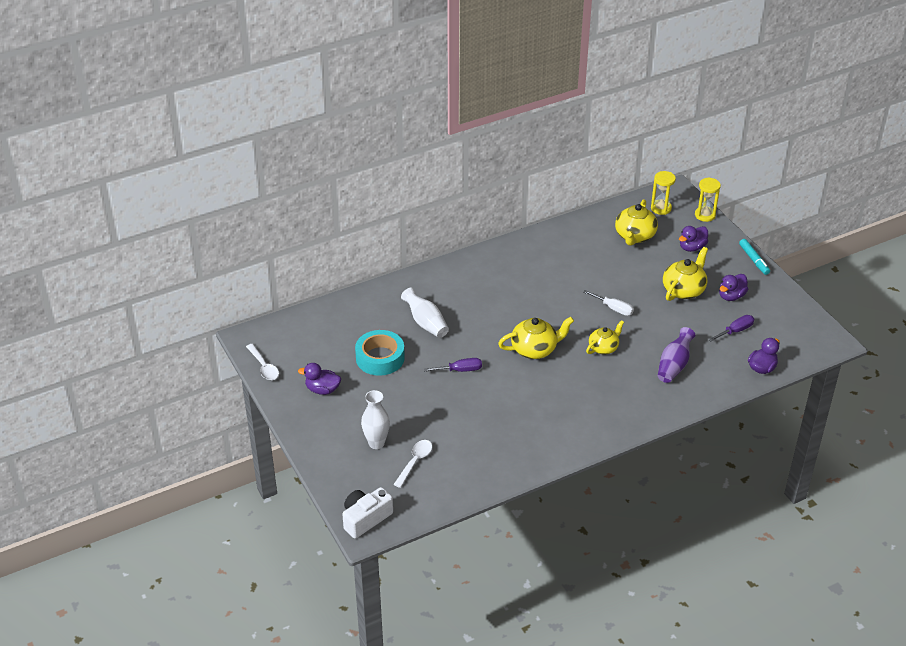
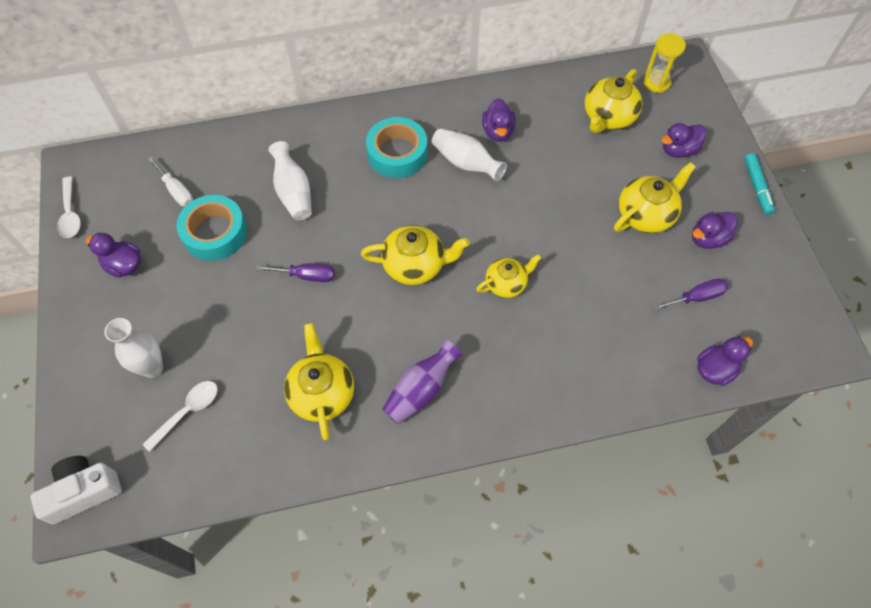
camera: 15 degrees right, 20 degrees up
white screwdriver [583,290,634,316] -> white screwdriver moved to [148,157,193,207]
purple vase [658,327,695,383] -> purple vase moved to [382,340,463,424]
yellow hourglass [695,177,721,222] -> none
none -> yellow teapot [284,323,354,440]
none -> turquoise tape [366,117,427,178]
none -> white vase [432,128,507,182]
none -> purple duck [482,98,516,142]

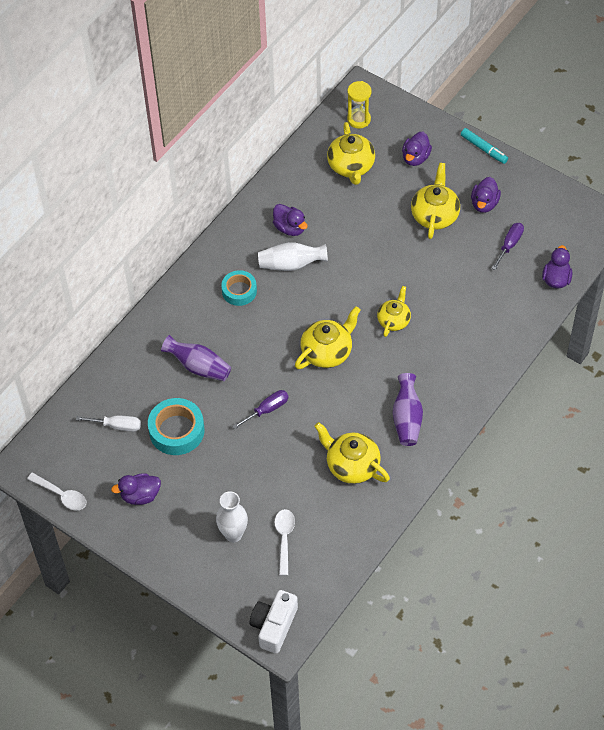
camera: 40 degrees left, 5 degrees down
white vase [268,141,312,220] -> purple vase [161,335,231,381]
turquoise tape [366,117,427,178] -> turquoise tape [221,270,257,306], size x0.66

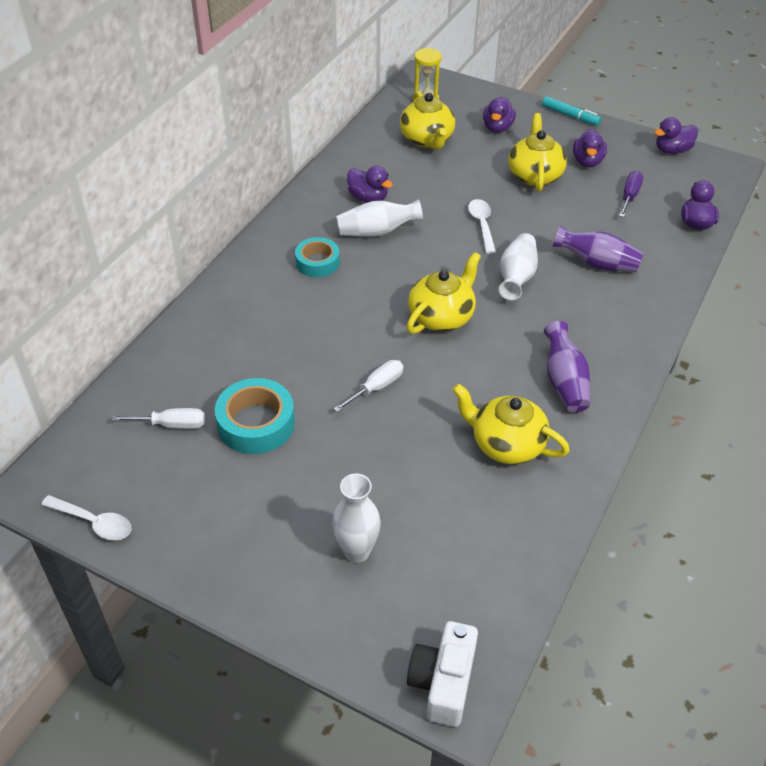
camera: 10 degrees left, 10 degrees down
purple duck [111,473,161,505] -> purple duck moved to [654,117,698,154]
purple vase [161,335,231,381] -> purple vase moved to [553,226,643,272]
purple screwdriver [232,390,289,429] -> white screwdriver [333,360,403,412]
white spoon [275,509,295,576] -> white spoon moved to [468,199,496,254]
yellow teapot [377,286,411,337] -> white vase [498,233,538,300]

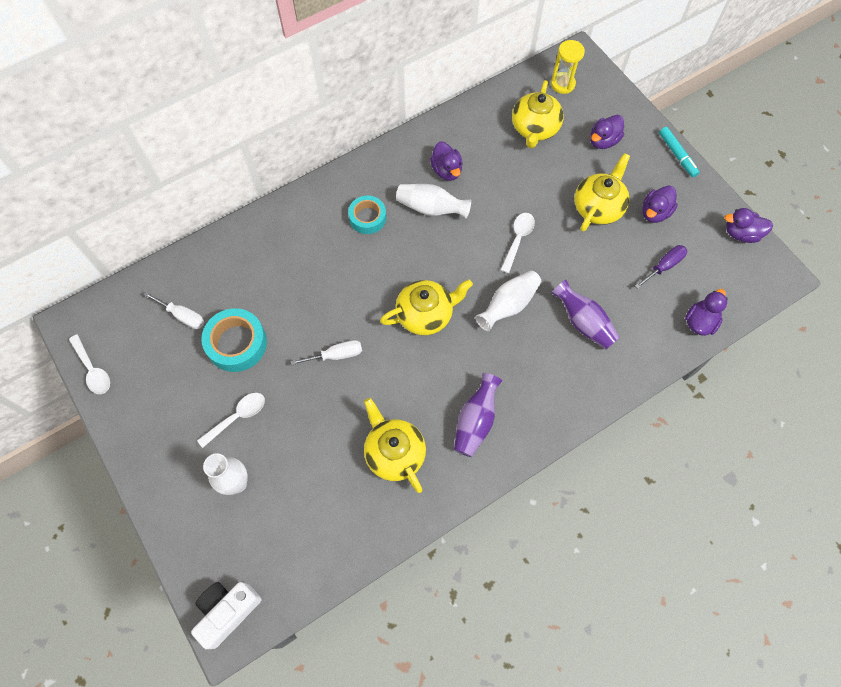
camera: 30 degrees right, 20 degrees up
none -> white spoon [197,393,265,448]

